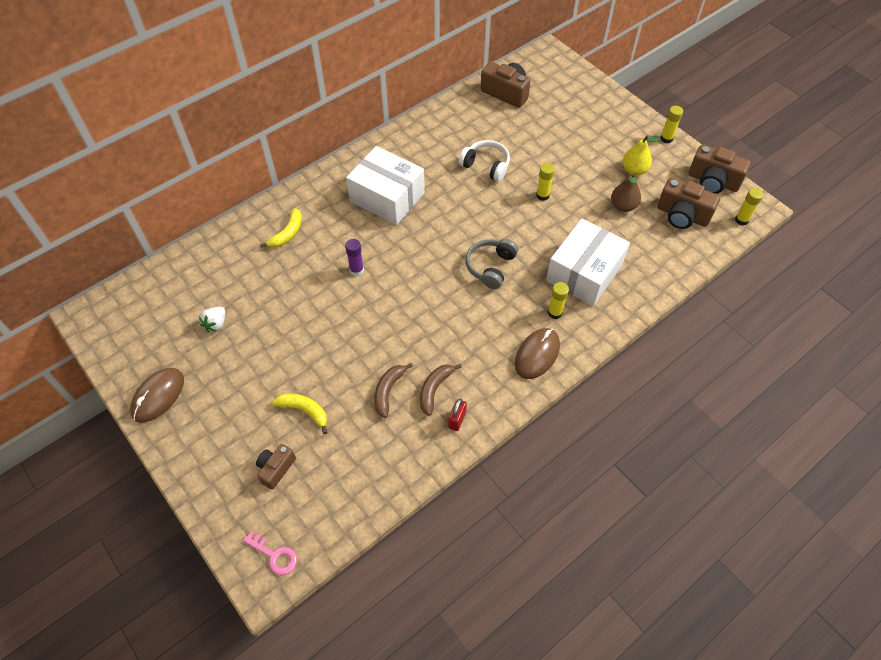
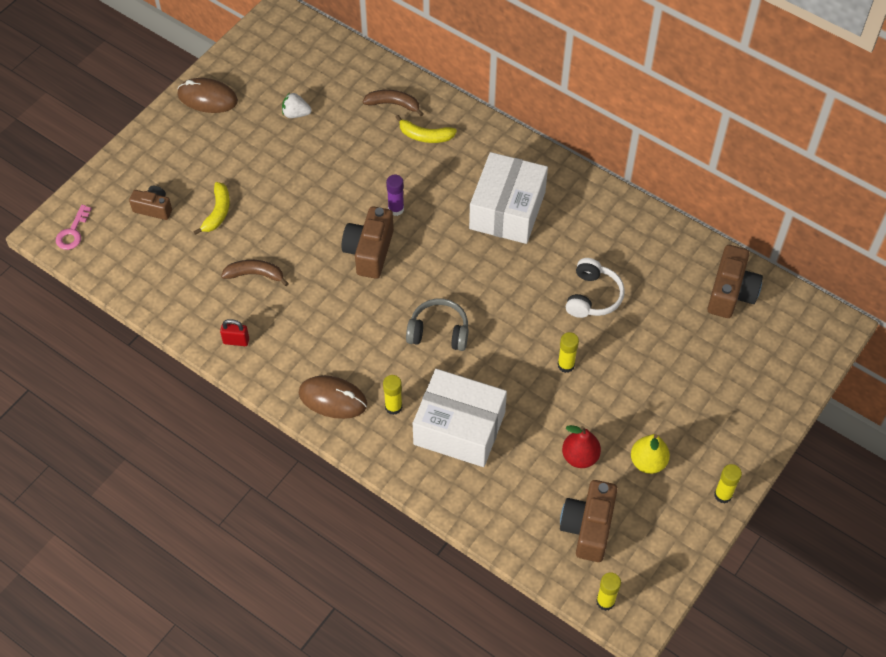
camera: 75 degrees right, 0 degrees up
brown banana [420,364,462,416] -> brown banana moved to [362,90,423,116]
brown pear [611,173,641,212] -> red pear [562,425,601,468]
brown camera [688,144,751,194] -> brown camera moved to [342,206,394,279]

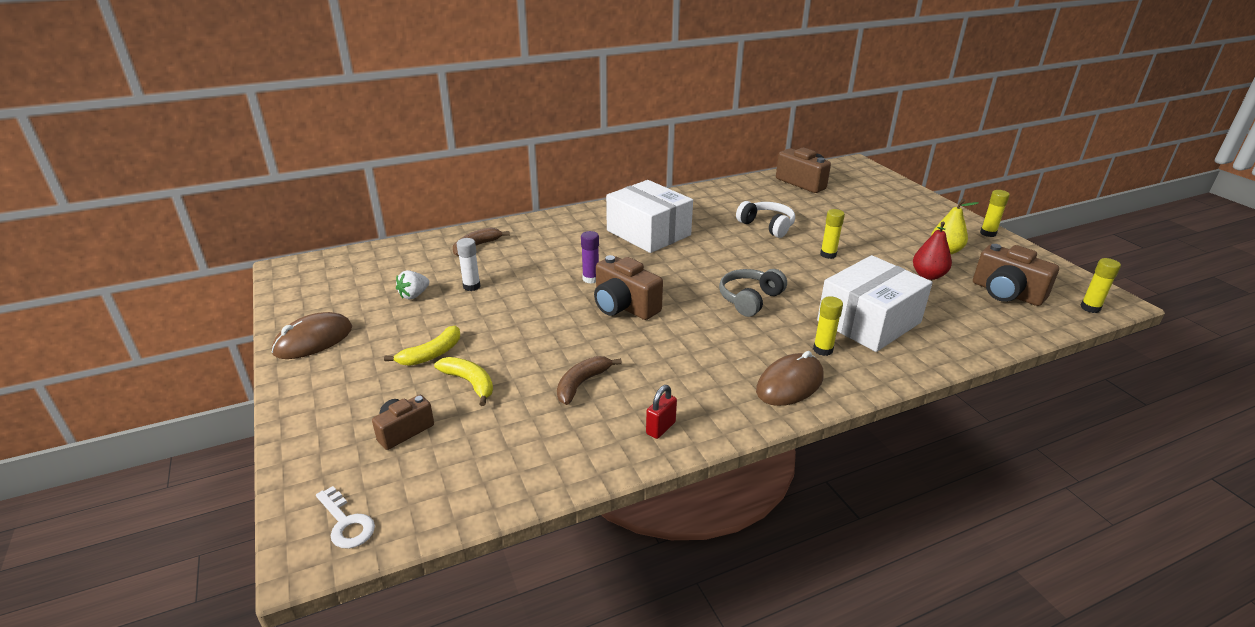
camera: 60 degrees left, 25 degrees down
pink key [56,205,92,250] -> white key [316,486,375,549]
yellow banana [395,115,457,143] -> yellow banana moved to [384,326,460,366]
none -> white glue stick [457,238,480,291]

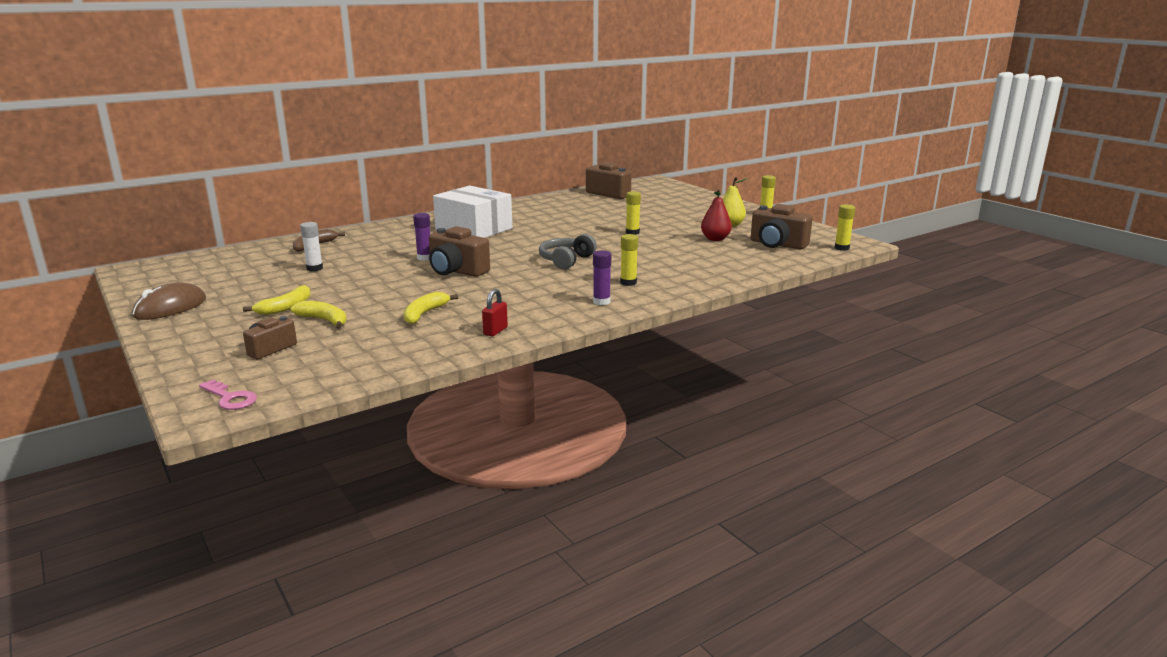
camera: 10 degrees left, 10 degrees down
white key [316,486,375,549] -> pink key [199,379,257,410]
white strawberry [396,270,429,300] -> none
brown banana [557,356,622,405] -> yellow banana [404,292,458,324]
white headphones [736,201,795,238] -> none
brown mouse [756,351,824,406] -> purple glue stick [593,250,611,305]
white box [817,255,933,352] -> none

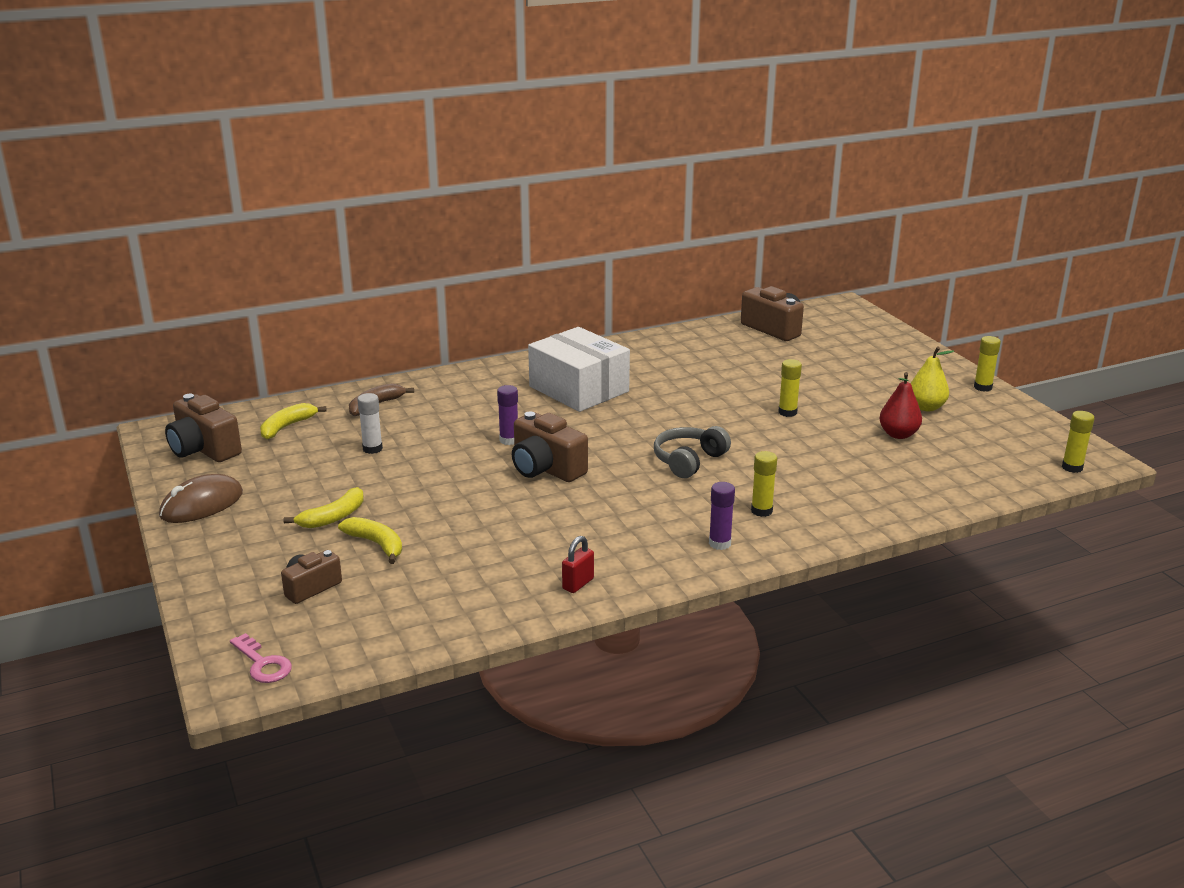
camera: 10 degrees right, 5 degrees up
yellow banana [404,292,458,324] -> yellow banana moved to [260,403,327,439]
brown camera [751,204,813,250] -> brown camera moved to [165,394,242,462]

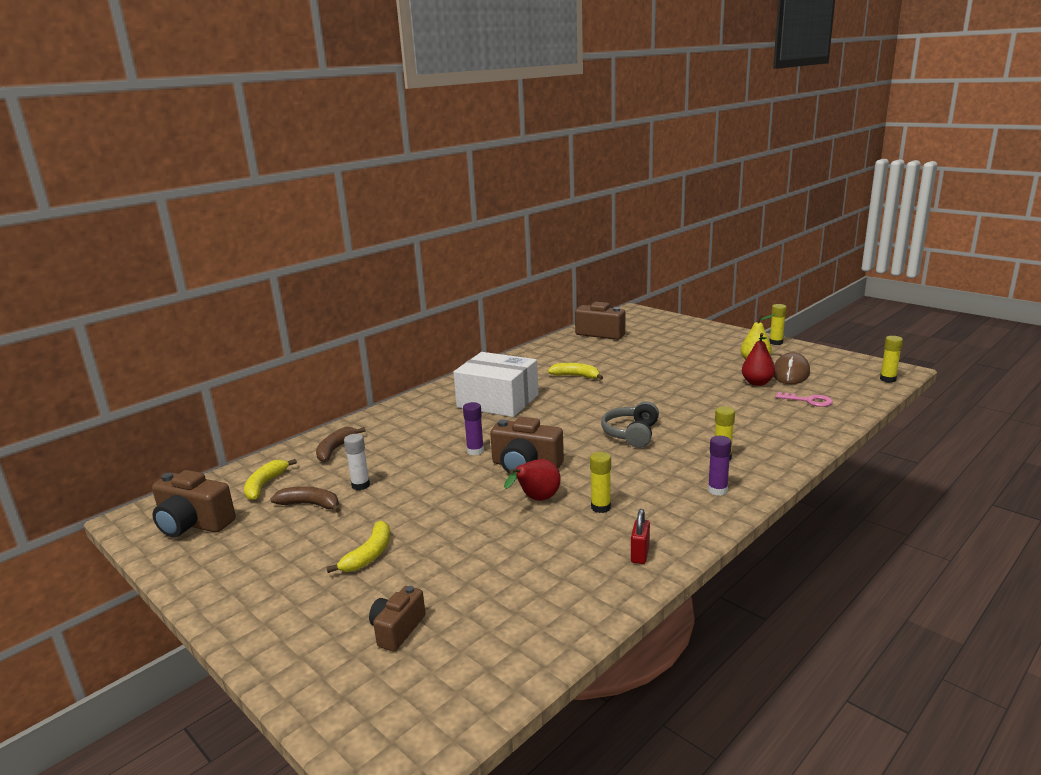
camera: 20 degrees left, 5 degrees down
brown mouse [159,474,243,523] -> brown mouse moved to [774,352,810,384]
pink key [230,633,292,683] -> pink key moved to [776,392,833,407]
yellow banana [338,517,402,564] -> yellow banana moved to [548,363,603,380]
yellow glue stick [778,359,802,417] -> yellow glue stick moved to [590,452,611,513]
none -> brown banana [270,486,340,513]
none -> red pear [504,459,561,501]

